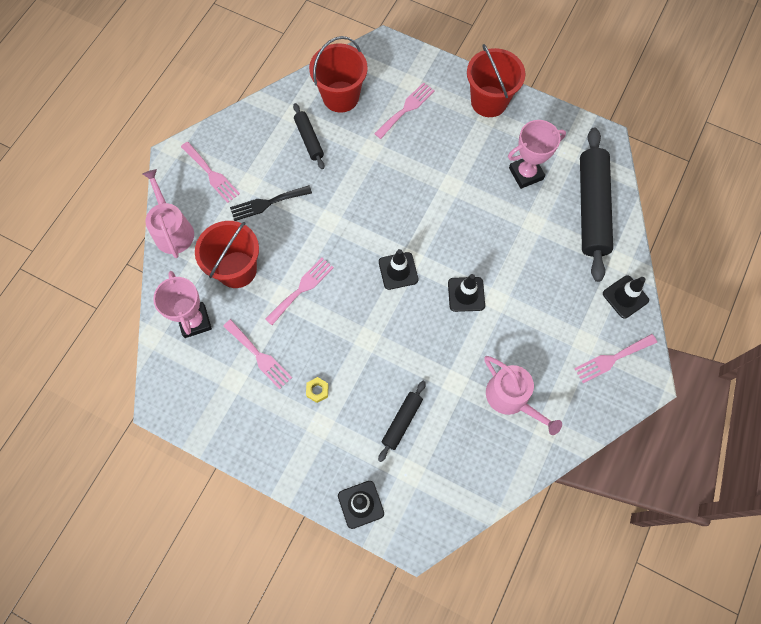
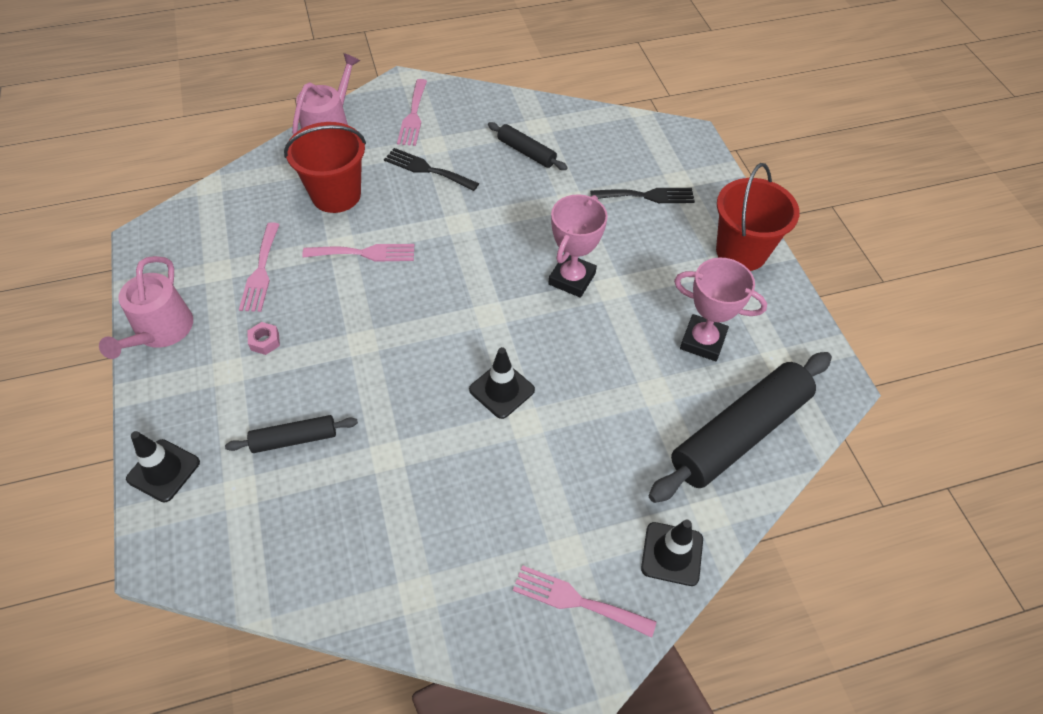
camera: 45 degrees right, 15 degrees down
pink trophy [153,271,212,338] -> pink trophy moved to [548,194,608,298]
black rolling pin [293,103,324,169] -> black rolling pin turned 75 degrees counterclockwise [488,122,568,170]
yellow nut [306,377,329,403] -> pink nut [247,322,280,355]
red bucket [309,36,368,113] -> none
pink fork [374,82,435,139] -> black fork [590,188,695,203]
black traffic cone [379,249,418,290] -> none
pink watering can [484,356,562,435] -> pink watering can moved to [99,256,193,359]

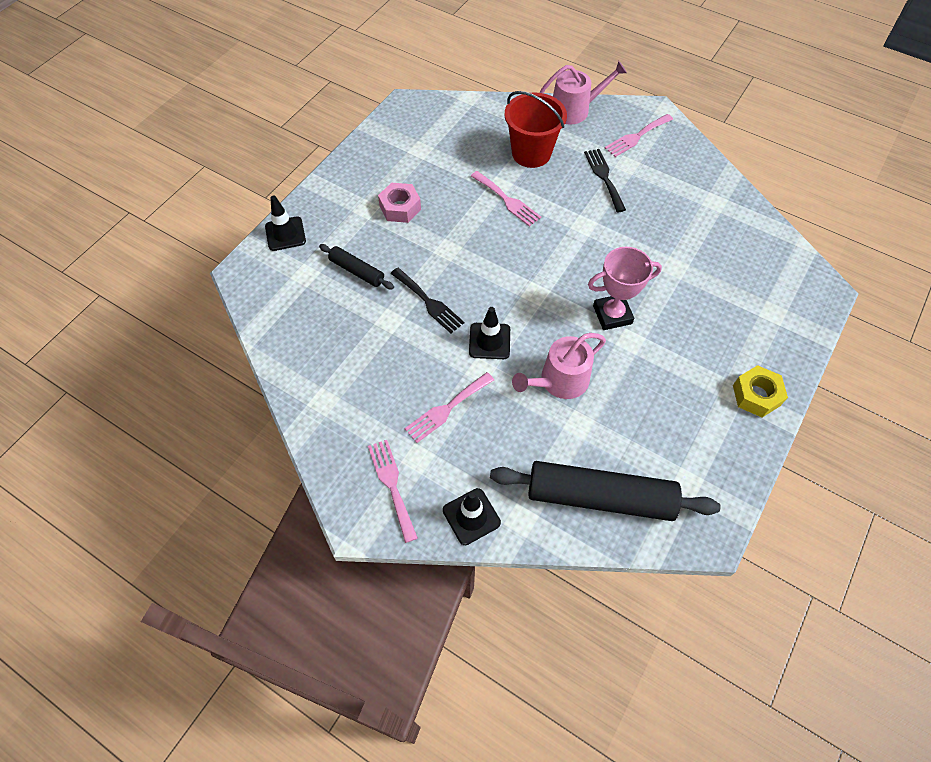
camera: 50 degrees right, 5 degrees up
pink watering can [99,256,193,359] -> pink watering can moved to [512,333,606,399]
pink fork [239,223,280,312] -> pink fork moved to [404,372,494,443]
pink nut [247,322,280,355] -> pink nut [378,183,421,223], size x1.76
black rolling pin [488,122,568,170] -> none
black fork [590,188,695,203] -> black fork moved to [390,268,464,333]
pink trophy [674,258,767,361] -> none
red bucket [716,163,800,271] -> yellow nut [733,365,788,417]

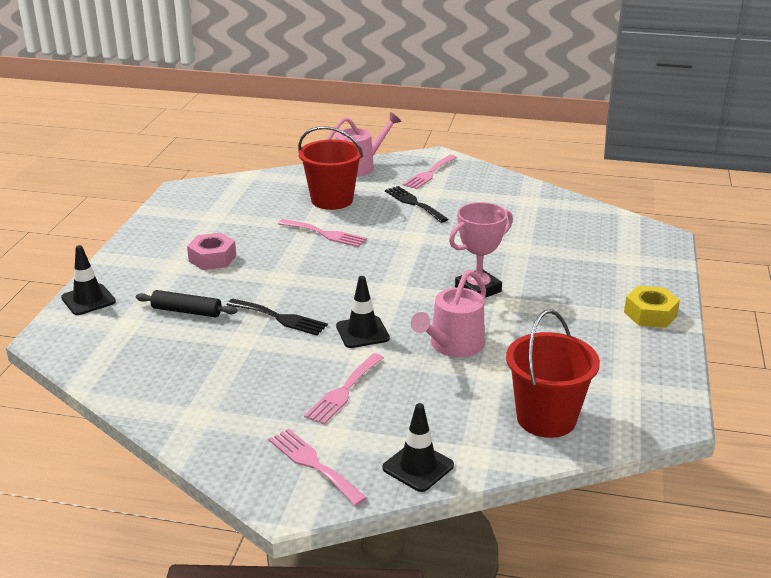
camera: 20 degrees left, 30 degrees down
black rolling pin [490,461,721,521] -> red bucket [506,309,600,438]

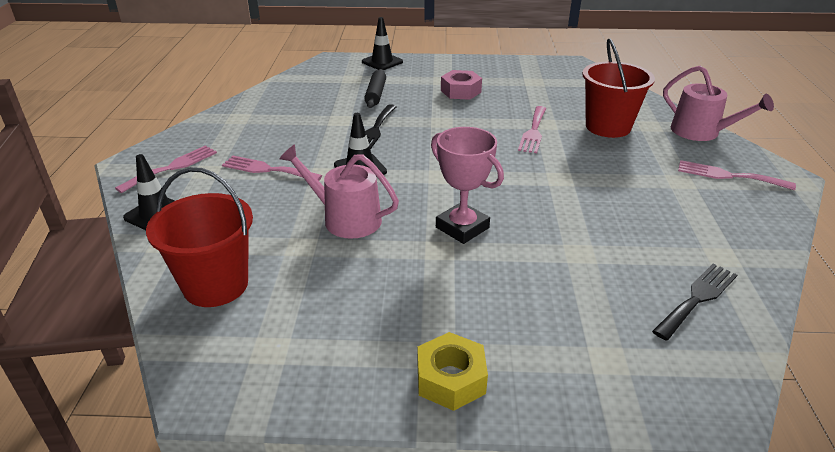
camera: 80 degrees right, 5 degrees up
black fork [385,186,448,223] -> black fork moved to [652,263,737,341]

